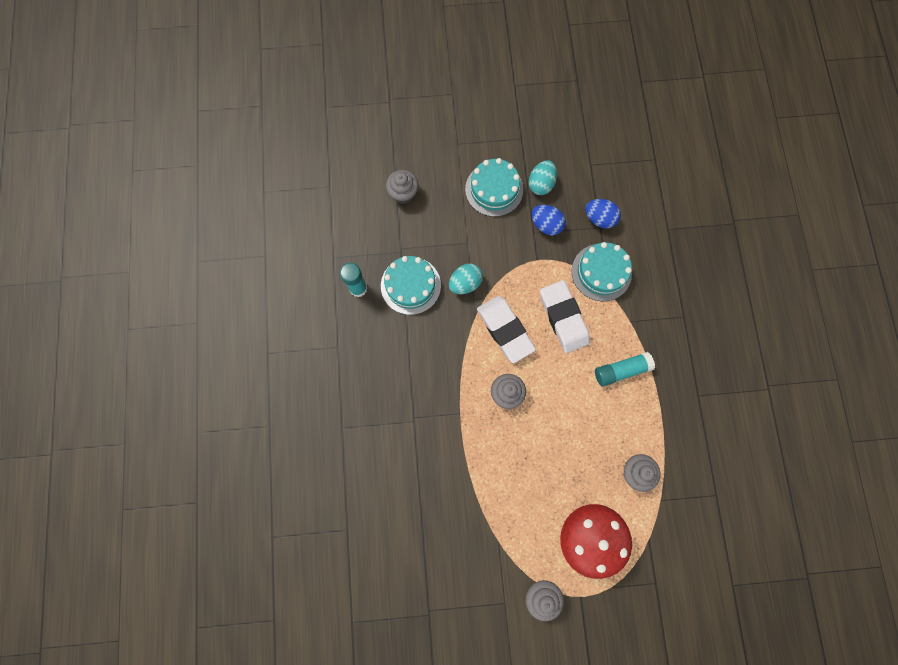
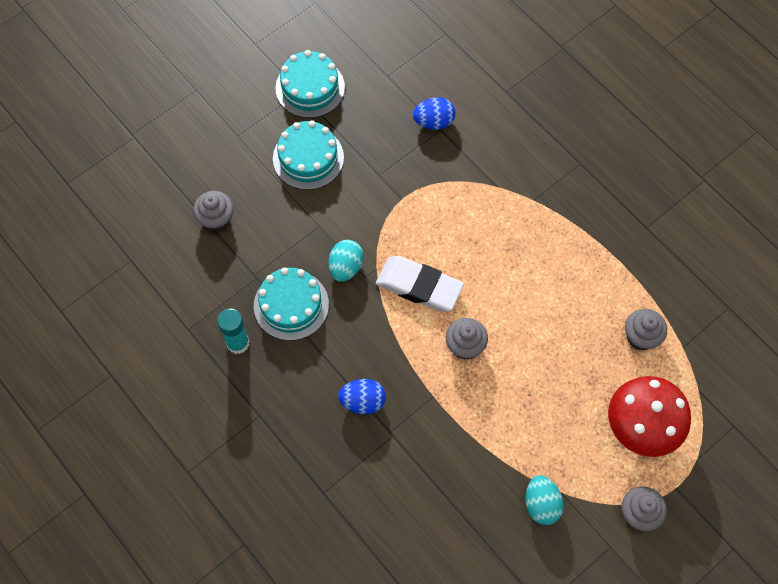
camera: 35 degrees left, 10 degrees down
turquoise egg [529,161,557,195] -> turquoise egg moved to [525,475,564,525]
blue egg [532,205,566,236] -> blue egg moved to [338,379,386,414]
white eraser [540,280,590,353] -> none
turquoise cake [572,242,632,301] -> turquoise cake moved to [276,50,345,118]
turquoise glue stick [595,352,655,387] -> none

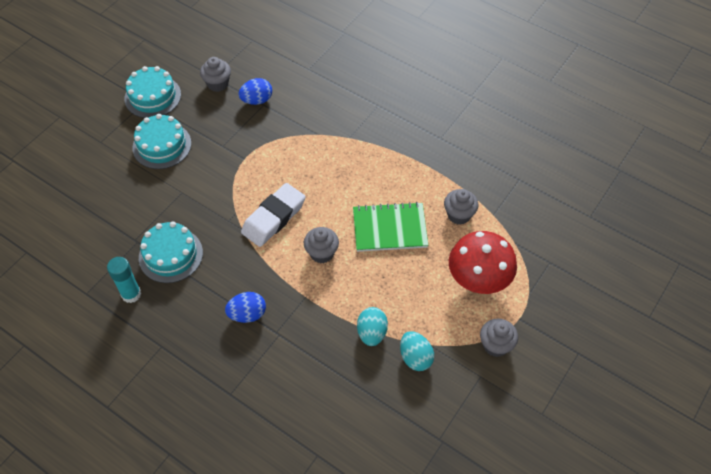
camera: 15 degrees left, 10 degrees down
grey cupcake [193,191,234,232] -> grey cupcake moved to [200,57,231,92]
turquoise egg [329,240,364,282] -> turquoise egg moved to [357,307,388,346]
white eraser [376,256,464,312] -> white eraser turned 60 degrees counterclockwise [241,183,305,247]
none -> green notebook [353,202,428,252]

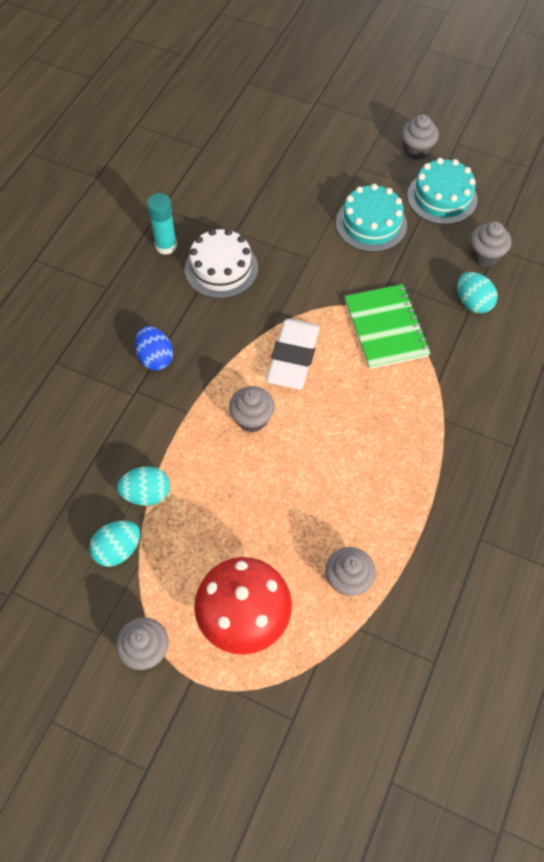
camera: 80 degrees right, 5 degrees up
turquoise cake [139,221,203,283] -> white cake [185,228,258,299]
blue egg [238,78,272,105] -> turquoise egg [457,272,498,313]
white eraser [241,183,305,247] -> white eraser turned 75 degrees clockwise [266,319,320,389]
green notebook [353,202,428,252] -> green notebook moved to [344,284,431,369]
none -> grey cupcake [401,114,439,160]

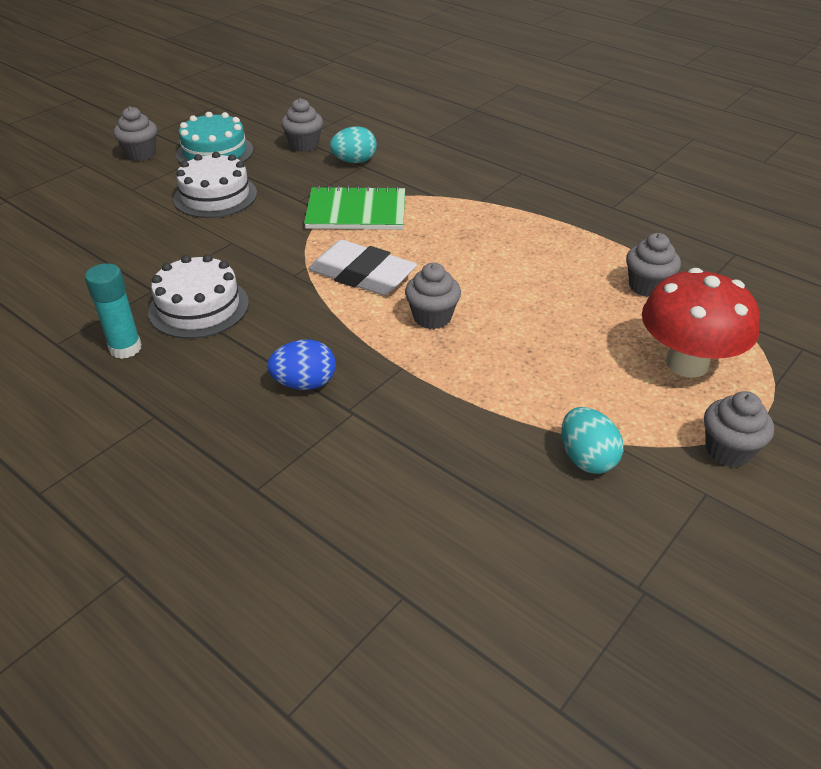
camera: 75 degrees left, 20 degrees down
turquoise egg [117,466,170,506] -> none
turquoise cake [336,184,407,252] -> white cake [173,152,257,218]

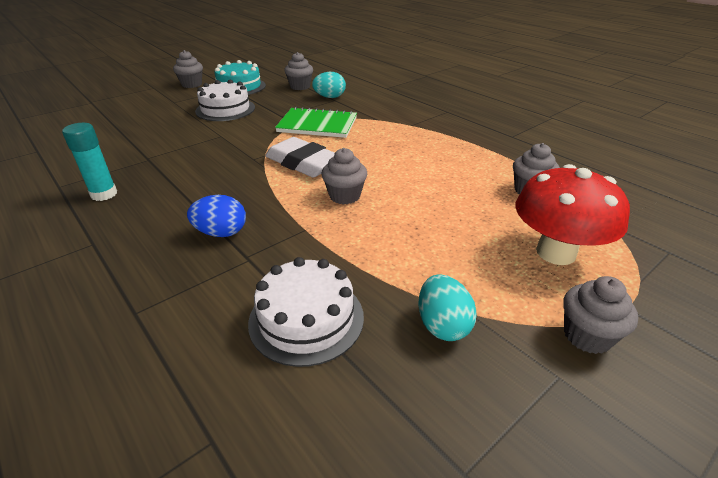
camera: 10 degrees right, 5 degrees down
white cake [148,254,249,339] -> white cake moved to [248,257,364,367]

